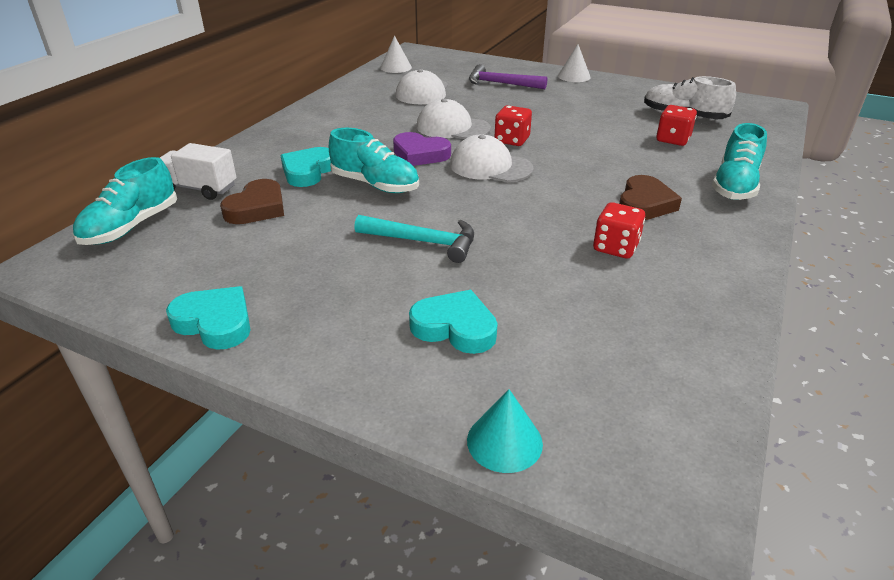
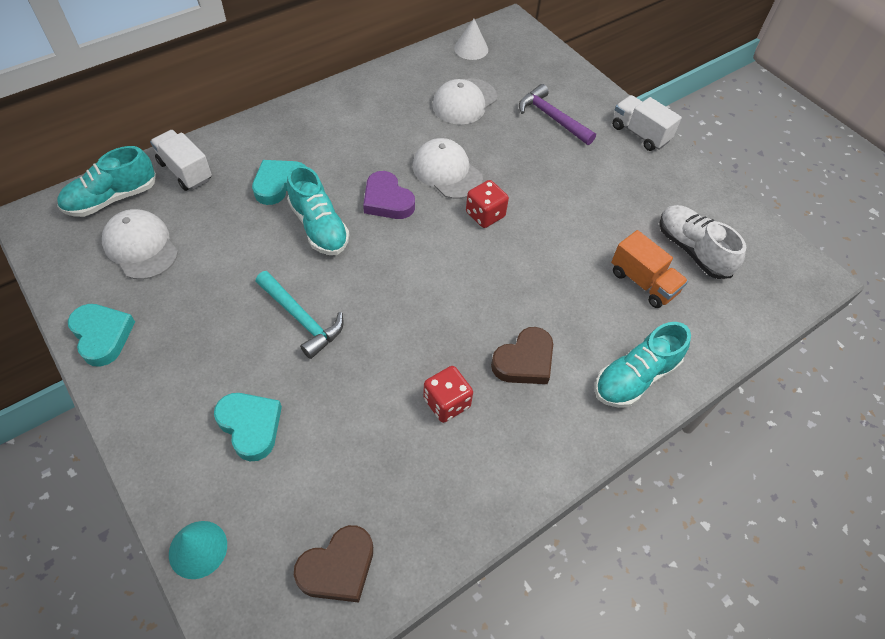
camera: 25 degrees right, 20 degrees up
brown heart [220,179,284,224] -> brown heart moved to [294,525,373,603]
white cap [450,135,534,182] -> white cap moved to [102,209,178,280]
white cone [558,44,591,82] -> white truck [612,95,682,151]
red dice [656,105,697,146] -> orange truck [611,230,688,308]

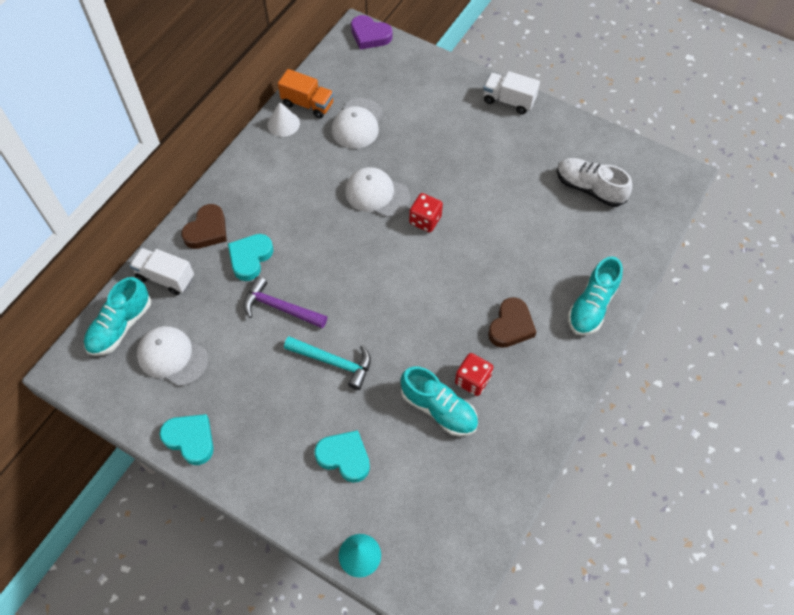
camera: 20 degrees left, 5 degrees up
turquoise shoe [287,165,349,255] -> turquoise shoe moved to [401,366,478,436]
brown heart [294,525,373,603] -> brown heart moved to [181,204,227,249]
purple heart [363,171,415,219] -> purple heart moved to [351,15,392,49]
white cone [454,19,488,60] -> white cone moved to [267,102,300,137]
purple hammer [519,84,596,145] -> purple hammer moved to [244,276,327,328]
orange truck [611,230,688,308] -> orange truck moved to [278,69,334,118]

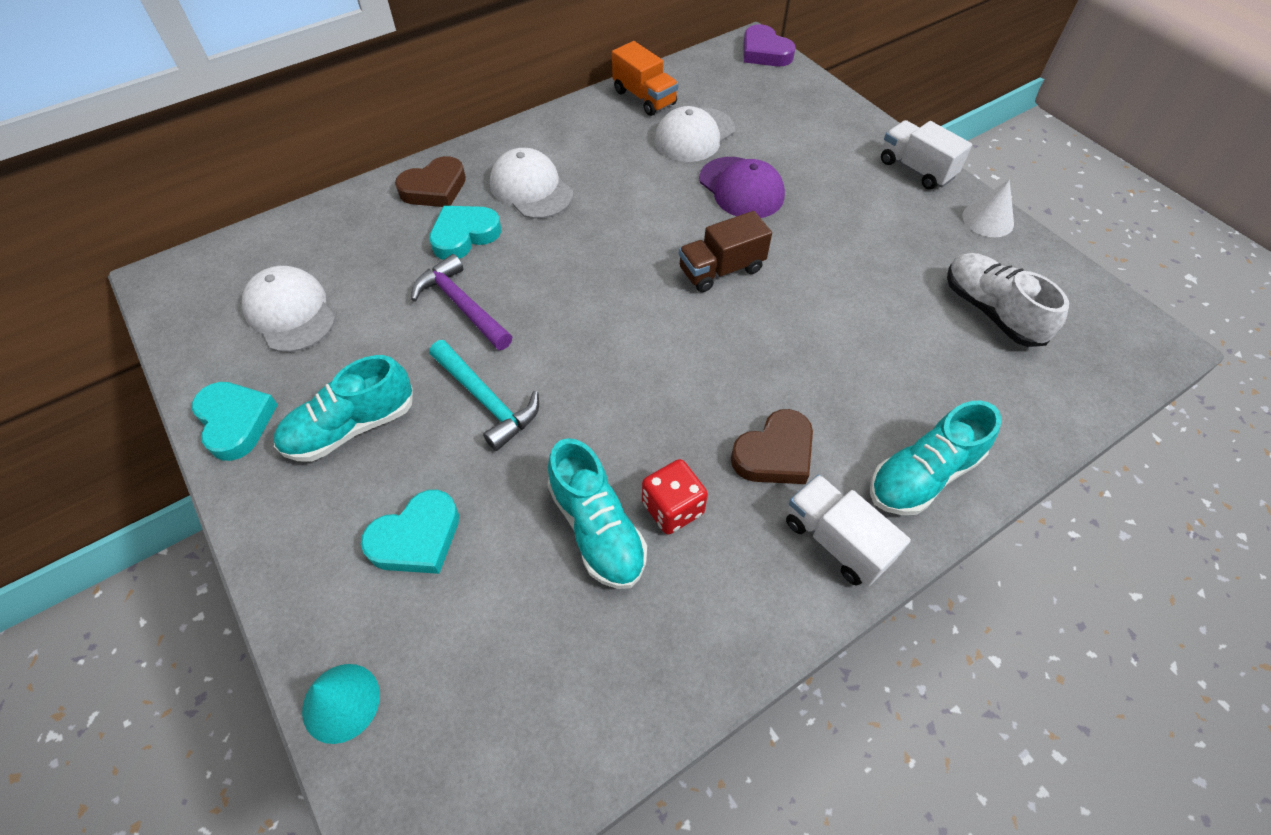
camera: 25 degrees right, 5 degrees down
turquoise shoe [84,277,151,356] -> turquoise shoe moved to [274,355,413,461]
white truck [129,248,194,295] -> white truck moved to [786,474,911,586]
white cone [267,102,300,137] -> white cone moved to [962,180,1014,237]
turquoise heart [314,430,370,483] -> turquoise heart turned 90 degrees clockwise [361,490,459,574]
white cap [345,167,410,217] -> white cap moved to [490,148,573,219]
red dice [409,193,443,232] -> brown truck [679,211,772,293]
none -> purple cap [699,157,785,218]

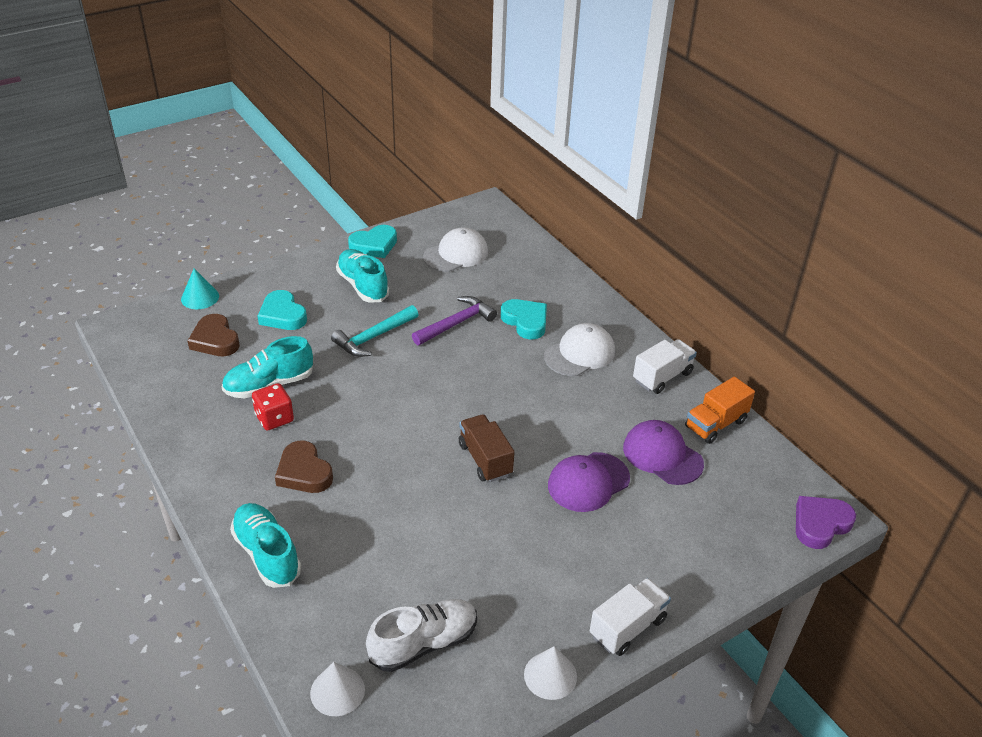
camera: 90 degrees right, 15 degrees down
brown heart [395,156,466,207] -> brown heart moved to [188,314,240,356]
white cap [654,106,735,162] -> purple cap [623,420,704,485]
white truck [786,474,911,586] -> white truck moved to [633,339,697,394]
none -> white cone [310,662,365,716]

